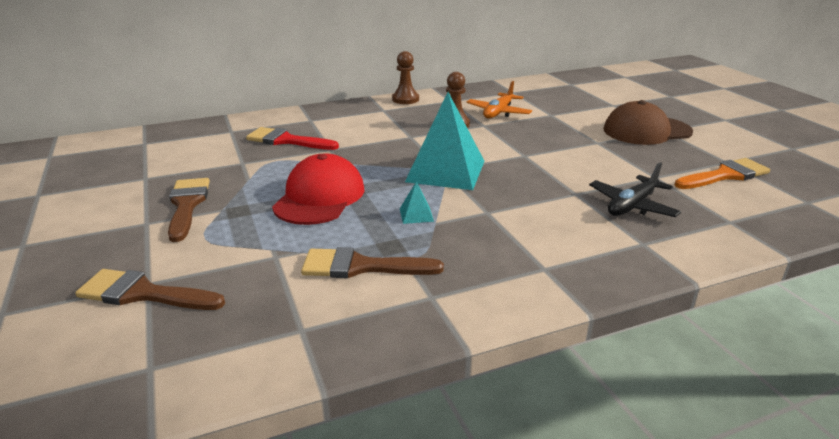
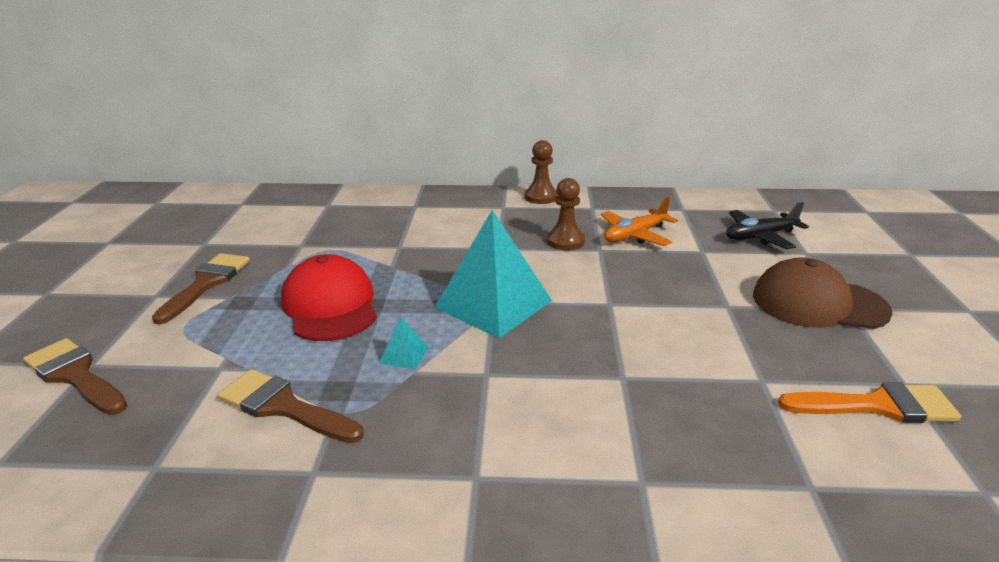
camera: 25 degrees right, 0 degrees up
red brush [246,127,339,150] -> none
red cap [272,153,365,225] -> red cap turned 60 degrees counterclockwise [281,254,377,341]
black plane [589,162,681,217] -> black plane moved to [726,202,809,249]

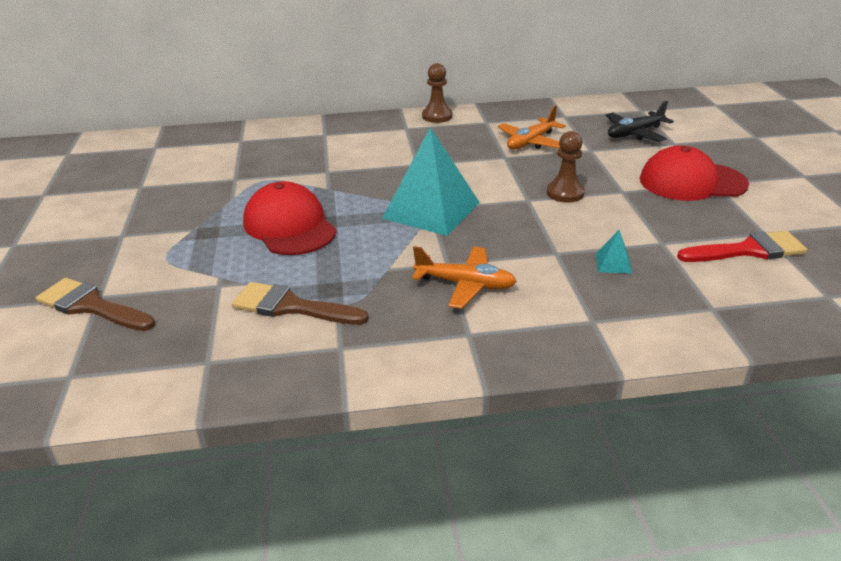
camera: 10 degrees left, 5 degrees up
brown brush [152,253,250,325] -> none
turquoise pyramid [379,317,429,370] -> turquoise pyramid moved to [596,230,632,274]
brown pawn [547,178,585,250] -> brown pawn moved to [547,131,585,203]
brown cap [753,257,893,329] -> red cap [640,146,749,201]
orange brush [778,382,961,423] -> red brush [677,231,807,262]
none -> orange plane [412,246,517,309]

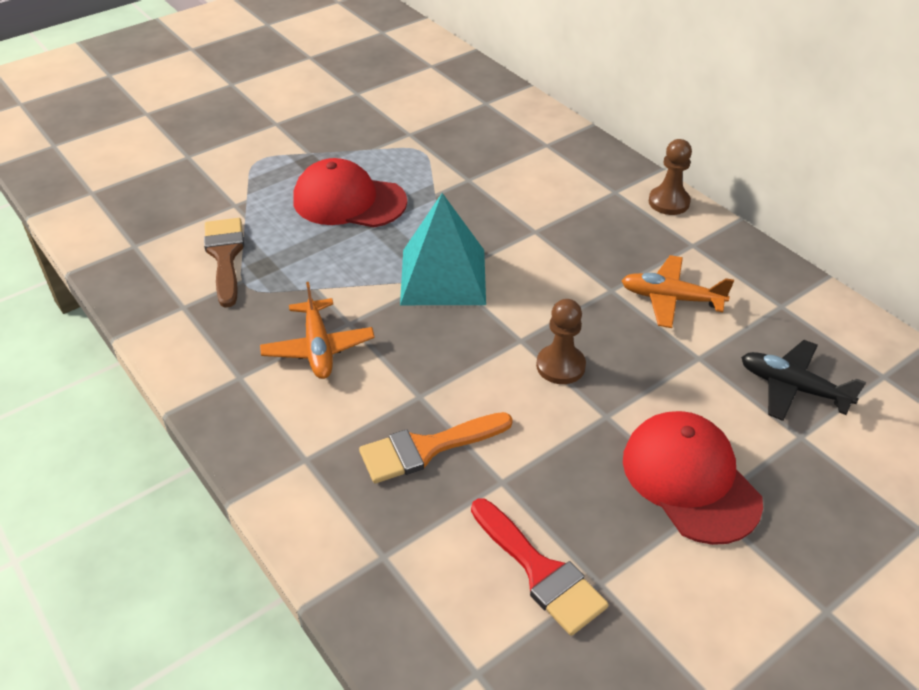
camera: 60 degrees right, 10 degrees up
brown brush [36,278,155,331] -> none
red cap [243,181,337,255] -> red cap turned 105 degrees counterclockwise [293,158,407,227]
turquoise pyramid [596,230,632,274] -> orange brush [359,412,513,483]

